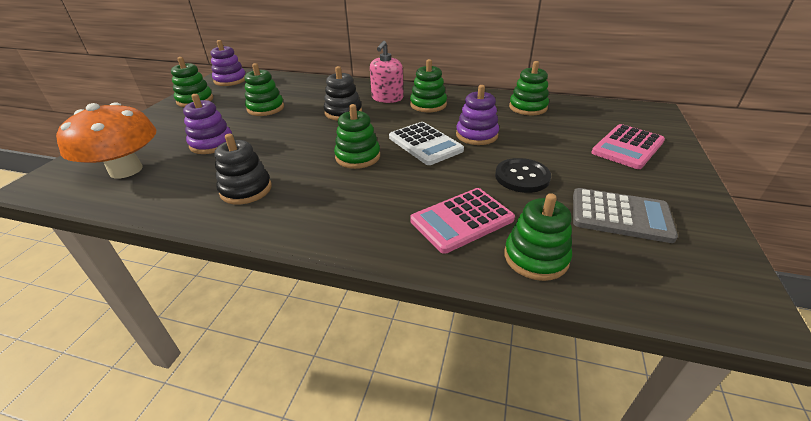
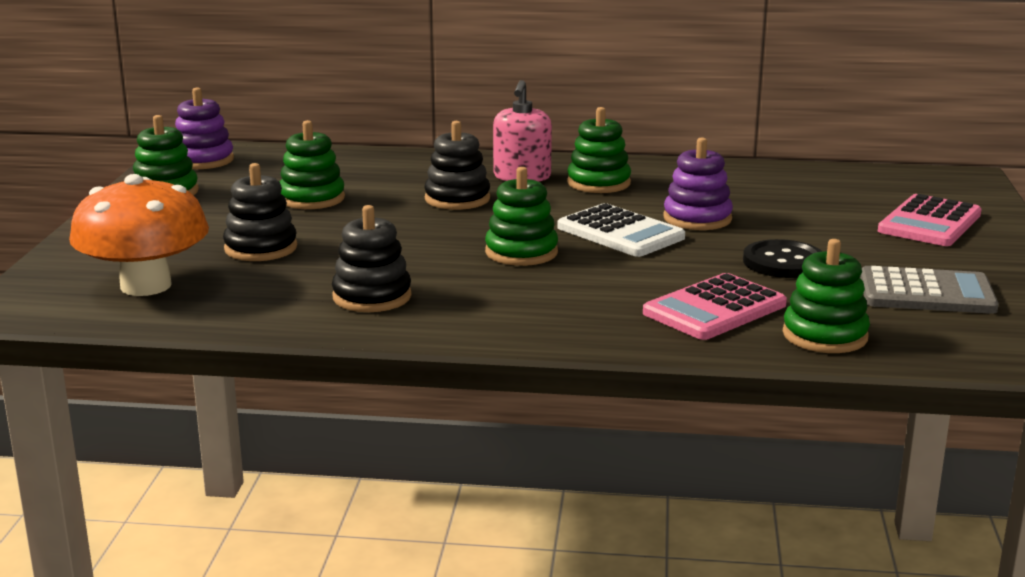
camera: 10 degrees left, 15 degrees down
purple stacking toy [183,94,232,154] -> black stacking toy [223,163,297,261]
green stacking toy [509,61,549,115] -> none

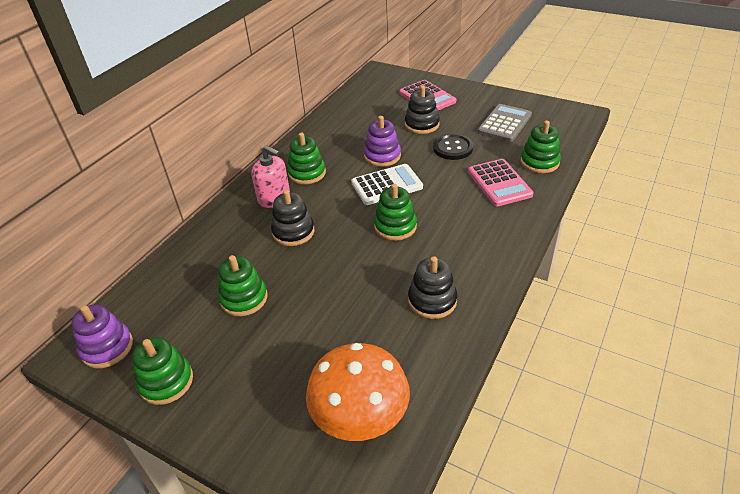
camera: 65 degrees left, 20 degrees up
black stacking toy [223,163,297,261] -> black stacking toy moved to [405,85,440,134]

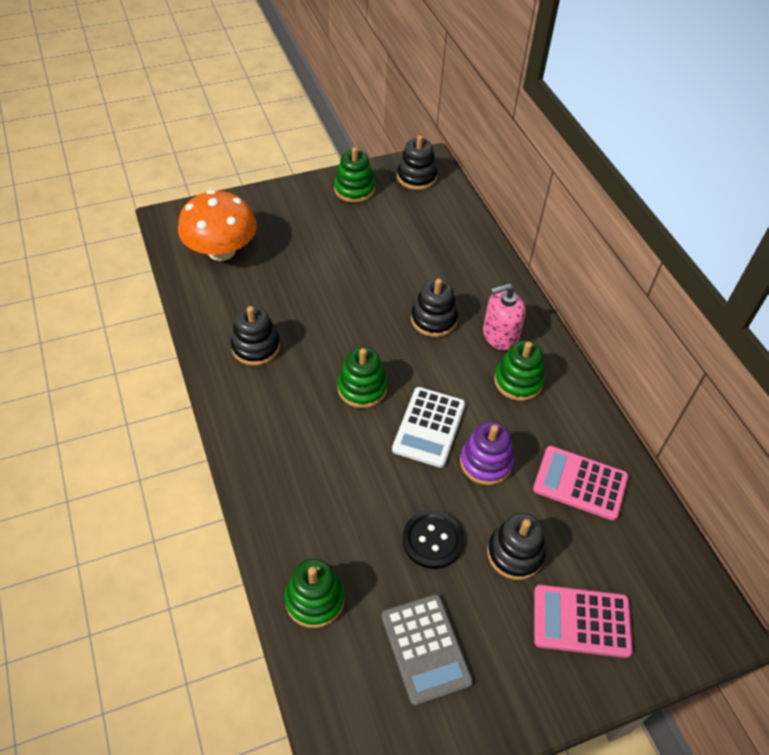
camera: 125 degrees right, 10 degrees up
purple stacking toy [71,305,133,369] -> black stacking toy [397,135,437,190]
green stacking toy [218,255,268,316] -> none
pink calculator [468,159,534,206] -> pink calculator moved to [533,446,629,521]

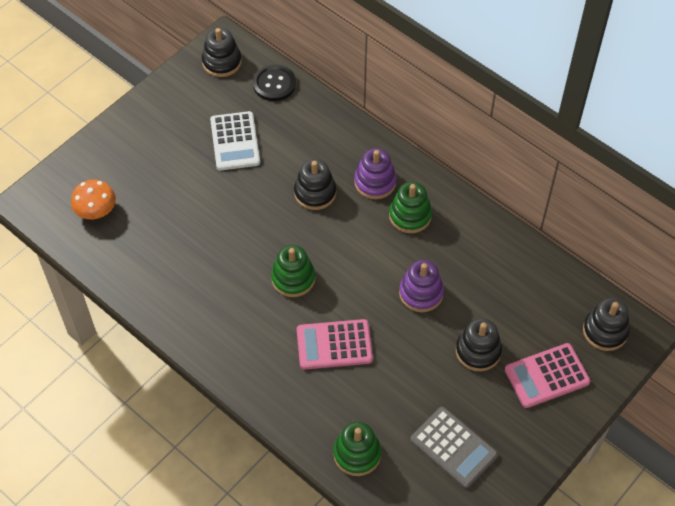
camera: 25 degrees left, 5 degrees up
orange mushroom [178,190,257,261] -> orange mushroom [71,179,116,219], size x0.60
black stacking toy [231,306,280,366] -> black stacking toy moved to [583,298,630,351]
green stacking toy [334,147,375,203] -> none
white calculator [392,387,465,468] -> white calculator moved to [210,111,260,170]
black button [402,510,464,569] -> black button moved to [253,64,296,101]
pink soap dispenser [483,284,526,350] -> purple stacking toy [354,148,397,199]
pink calculator [533,446,629,521] -> pink calculator moved to [297,319,373,370]

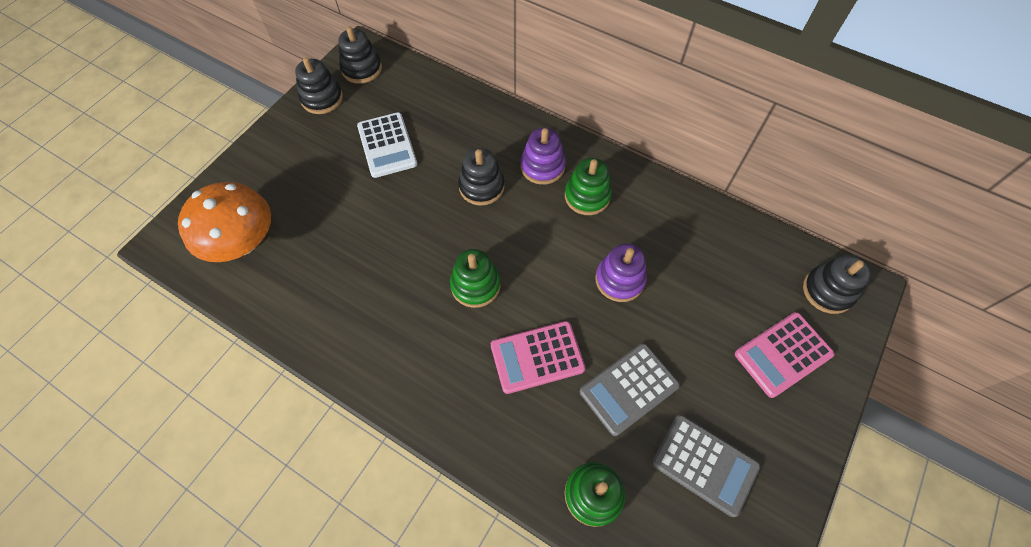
camera: 10 degrees left, 5 degrees up
orange mushroom [71,179,116,219] -> orange mushroom [178,182,271,262], size x1.66
black button [253,64,296,101] -> none
black stacking toy [456,318,502,371] -> black stacking toy moved to [295,57,343,114]
none -> grey calculator [580,343,680,436]

